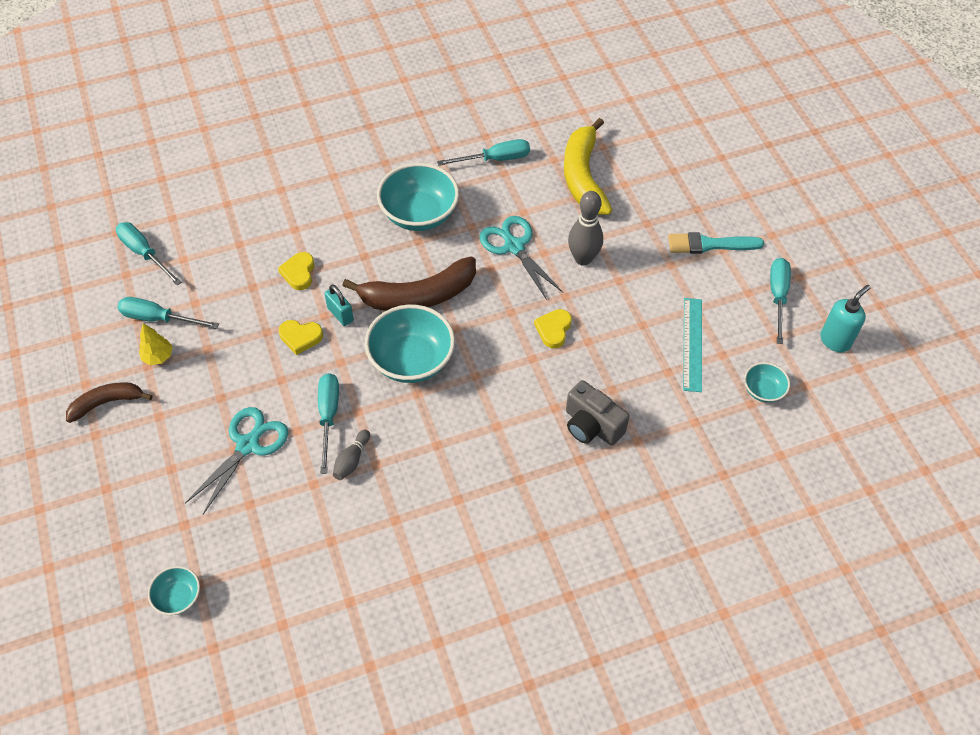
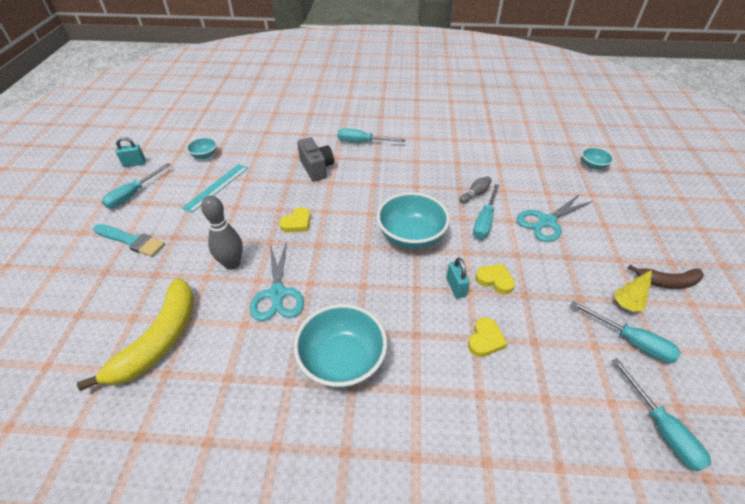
camera: 155 degrees left, 10 degrees down
brown banana [342,256,476,311] -> none
turquoise screwdriver [437,139,530,166] -> turquoise screwdriver moved to [338,128,406,142]
turquoise soap dispenser [820,285,871,352] -> turquoise padlock [115,137,146,167]

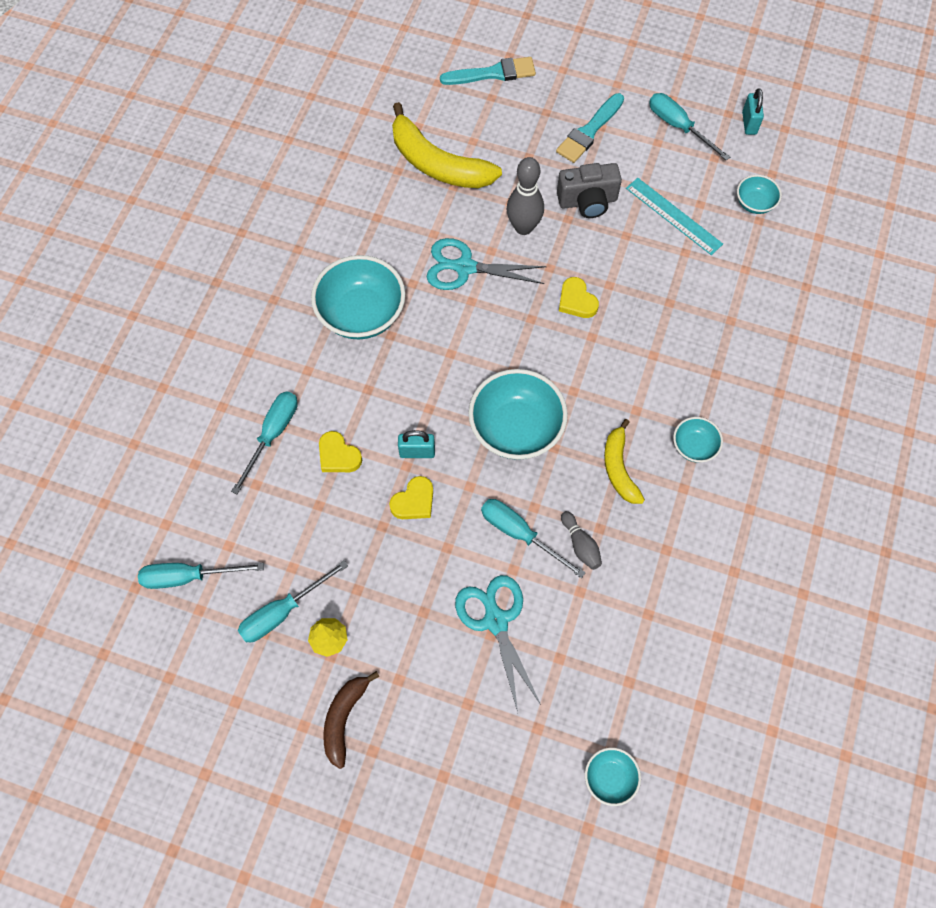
camera: 105 degrees right, 20 degrees up
grey camera [297,137,334,182] -> grey camera moved to [557,163,622,218]
turquoise screwdriver [338,128,406,142] -> turquoise screwdriver moved to [231,391,298,494]
none -> turquoise brush [440,57,536,85]
none -> yellow banana [604,419,645,504]
none -> turquoise bowl [673,417,723,463]

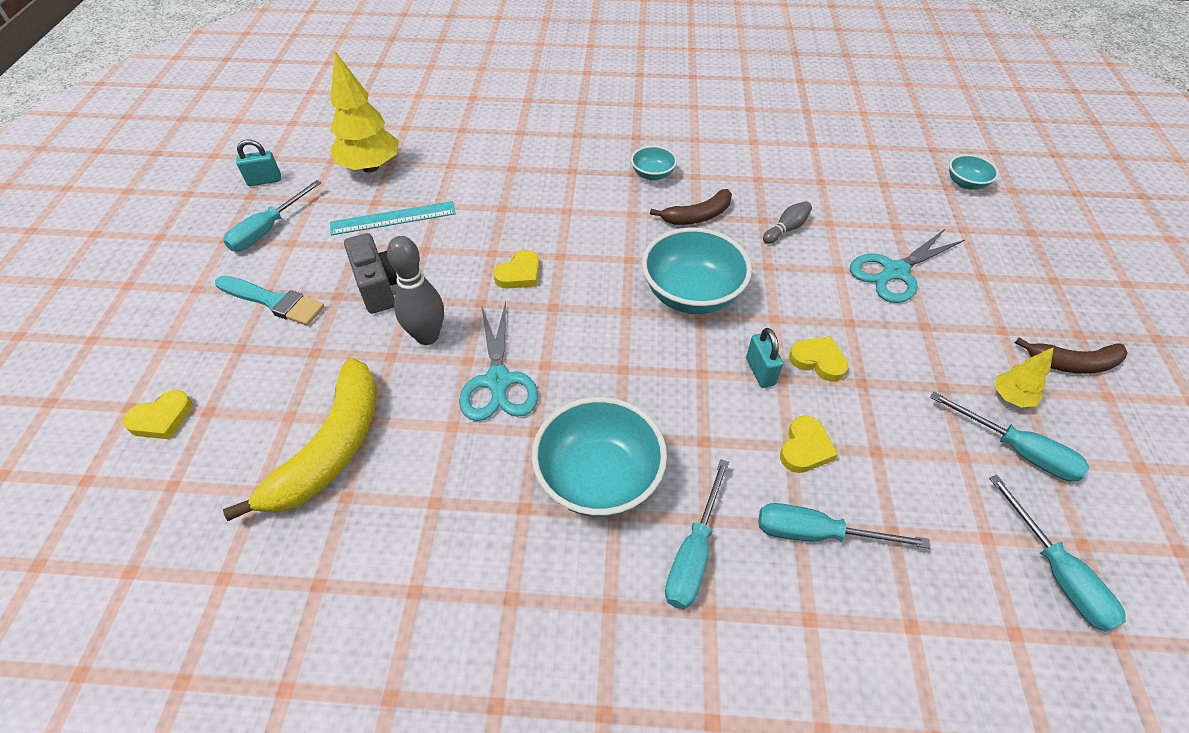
camera: 105 degrees left, 15 degrees down
turquoise brush [440,57,536,85] -> yellow heart [123,390,193,439]
turquoise screwdriver [481,499,586,578] -> turquoise screwdriver moved to [665,459,729,609]
yellow banana [604,419,645,504] -> brown banana [650,189,732,225]
turquoise ruler [626,178,723,255] -> turquoise ruler turned 45 degrees clockwise [330,201,456,235]
turquoise bowl [737,175,782,214] -> yellow tree [330,51,399,173]

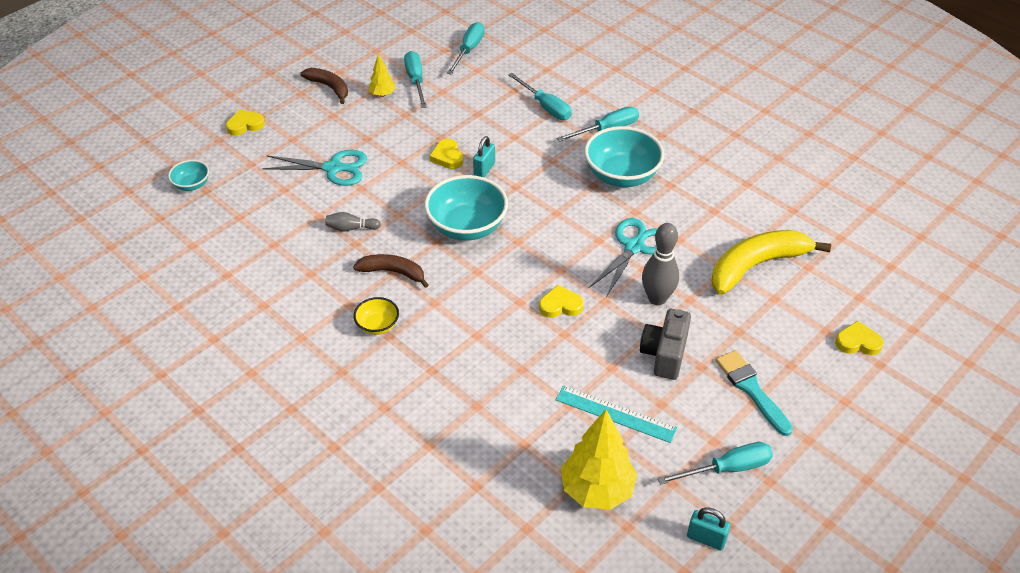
camera: 140 degrees left, 5 degrees down
turquoise bowl [631,146,677,181] -> yellow bowl [354,297,399,335]
yellow heart [780,416,838,473] -> yellow heart moved to [226,109,265,136]

